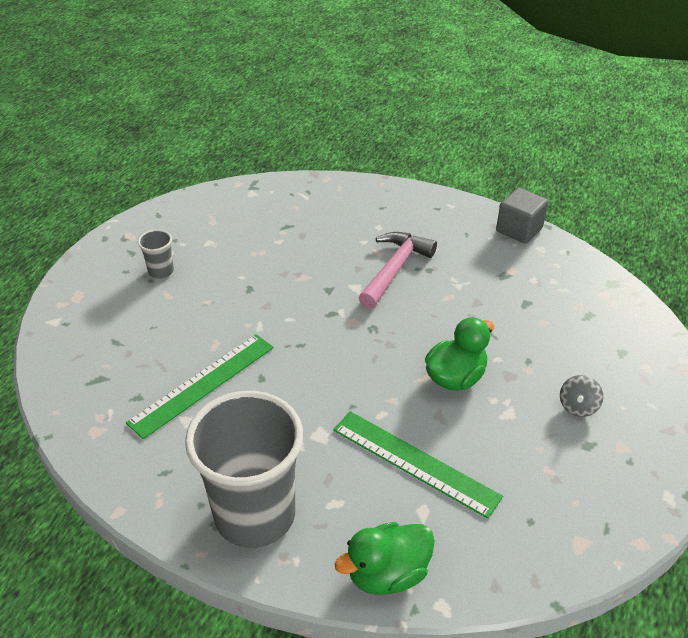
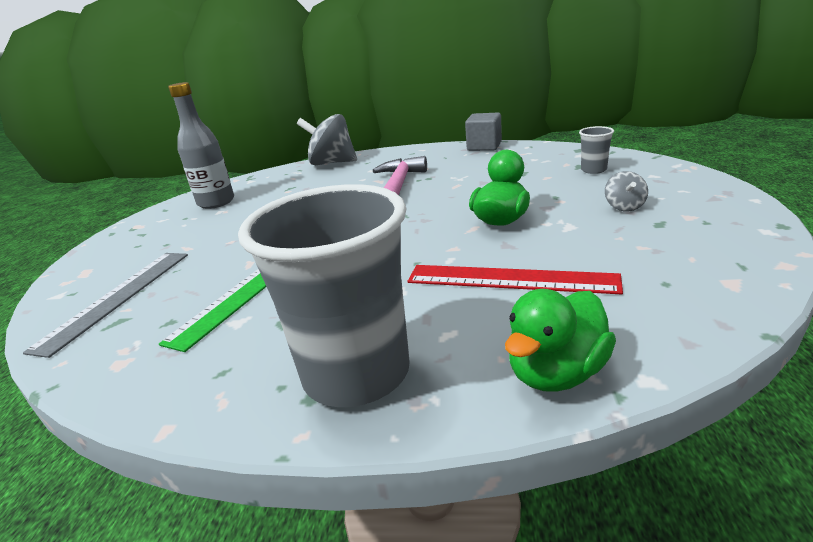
camera: 15 degrees left, 15 degrees down
grey cup [138,229,174,279] -> grey cup moved to [579,126,614,174]
green ruler [333,411,503,519] -> red ruler [408,265,623,294]
none -> grey ruler [23,253,188,358]
none -> grey bottle [168,82,234,209]
none -> grey spinning top [297,114,357,165]

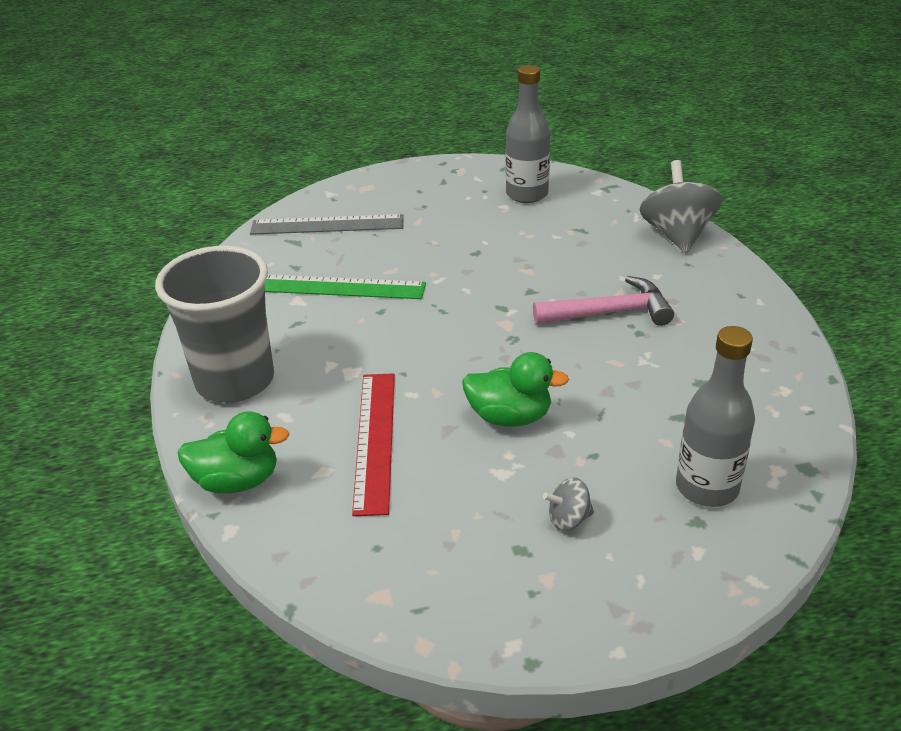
camera: 70 degrees right, 10 degrees up
grey cube [465,113,502,151] -> none
green duck [505,289,616,392] -> green duck turned 150 degrees clockwise [178,411,289,493]
grey cup [579,126,614,174] -> grey bottle [676,326,755,507]

